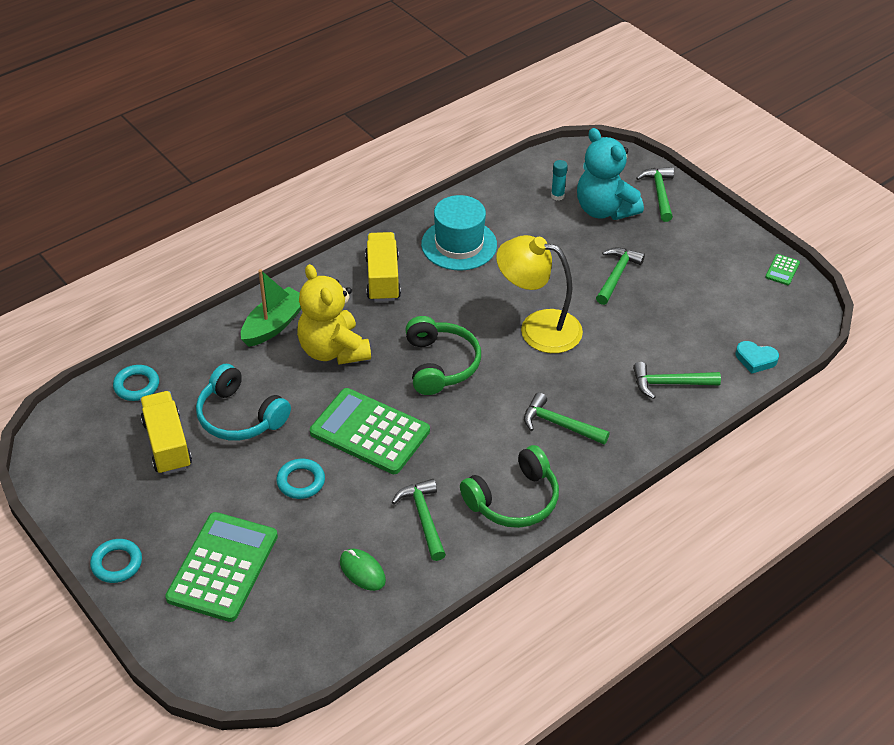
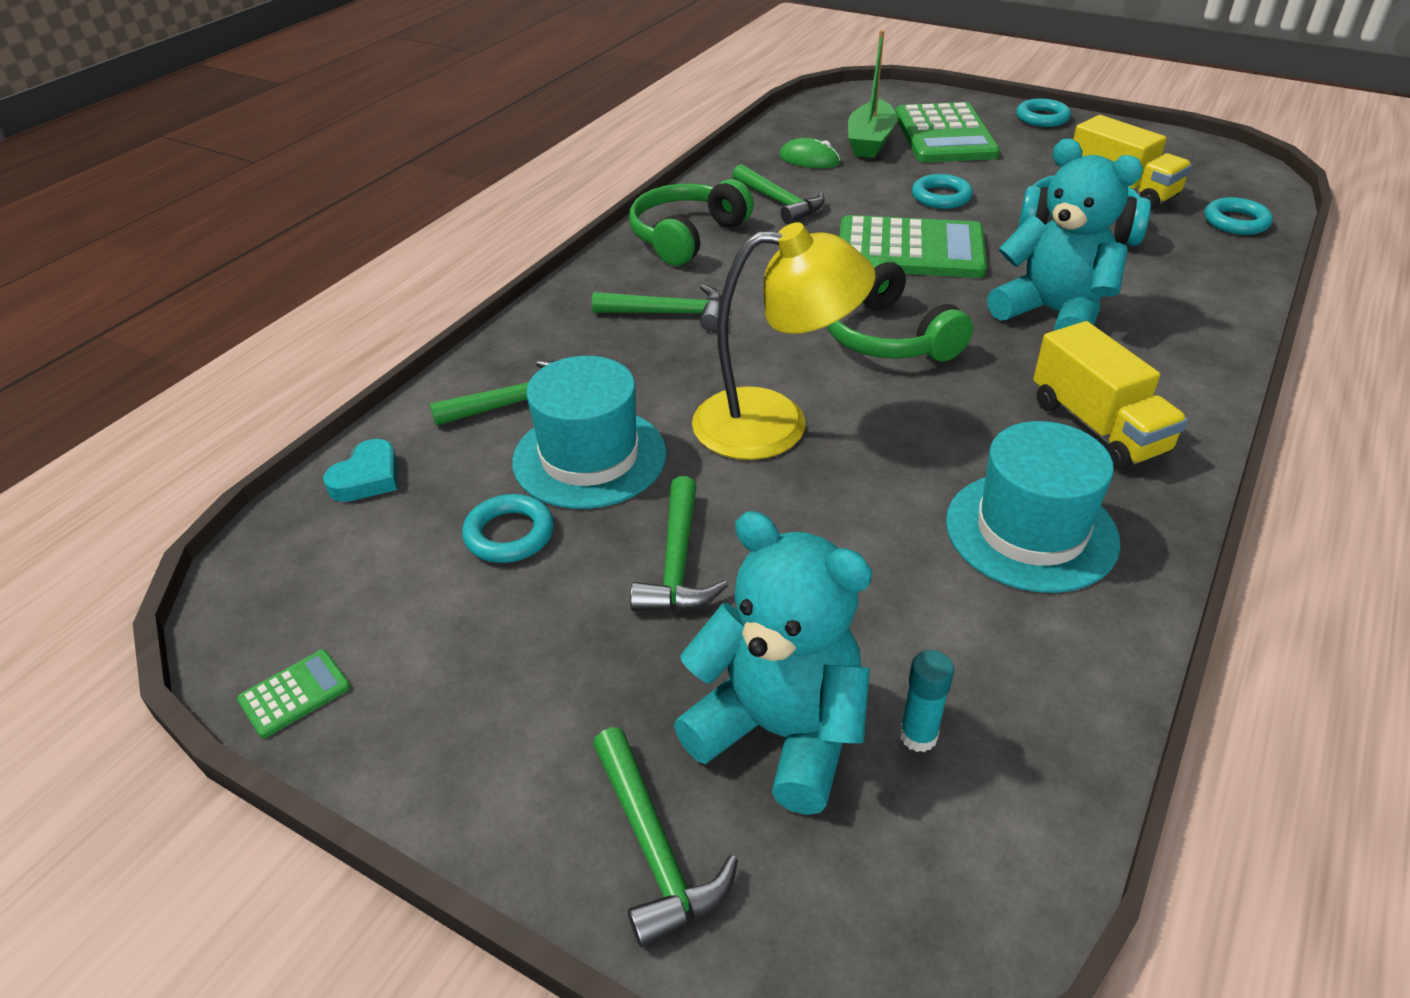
camera: 160 degrees right, 5 degrees down
green boat [241,269,301,347] -> green boat moved to [848,30,897,158]
yellow teddy bear [297,264,371,365] -> turquoise teddy bear [987,139,1143,331]
turquoise heart [736,341,779,374] -> turquoise heart turned 120 degrees clockwise [323,439,397,502]
green calculator [765,254,800,285] -> green calculator turned 45 degrees clockwise [237,649,351,738]
none -> turquoise ring [462,494,554,563]
none -> turquoise hat [512,356,666,509]

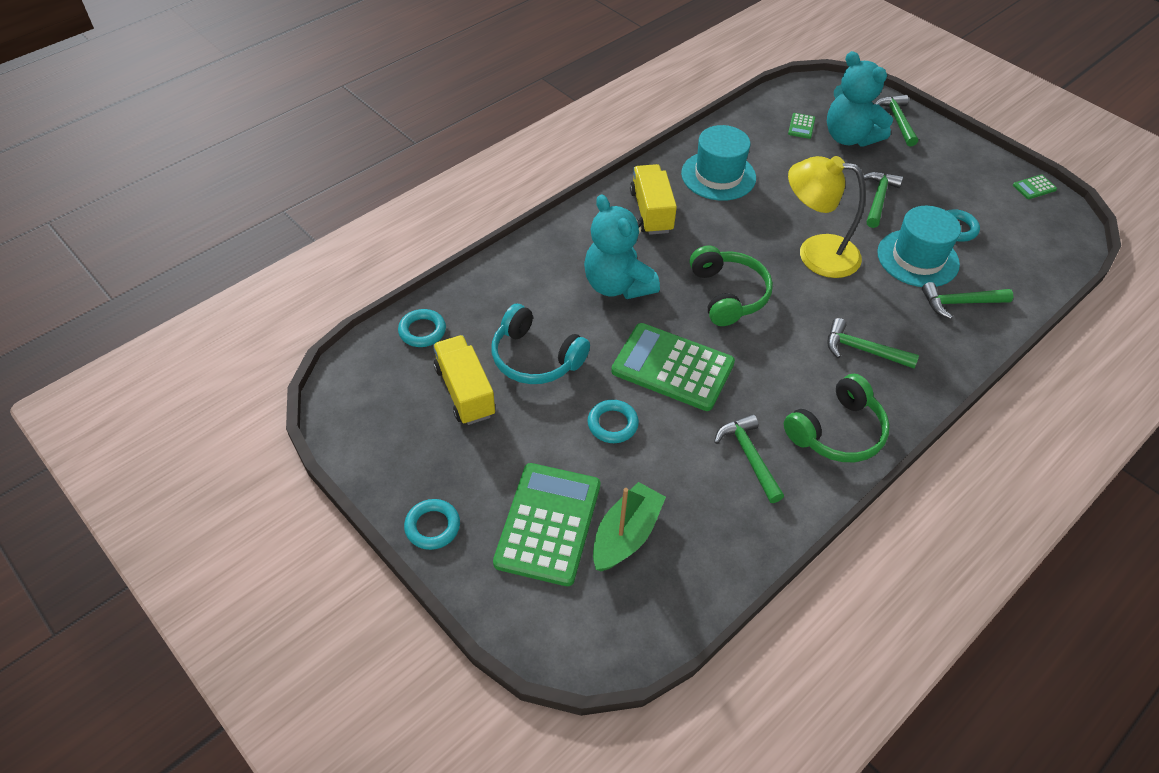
camera: 165 degrees left, 10 degrees up
turquoise heart [323,439,397,502] -> none
green mouse [779,138,840,168] -> none
turquoise glue stick [900,650,954,752] -> green calculator [788,113,815,139]

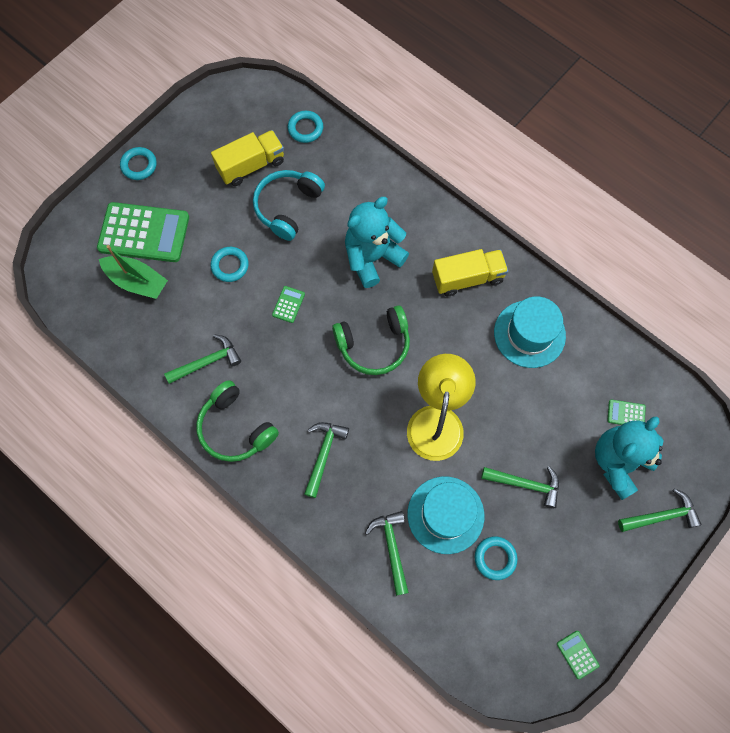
camera: 85 degrees right, 20 degrees up
green calculator [611,323,735,411] -> green calculator [272,286,305,323], size x0.41

